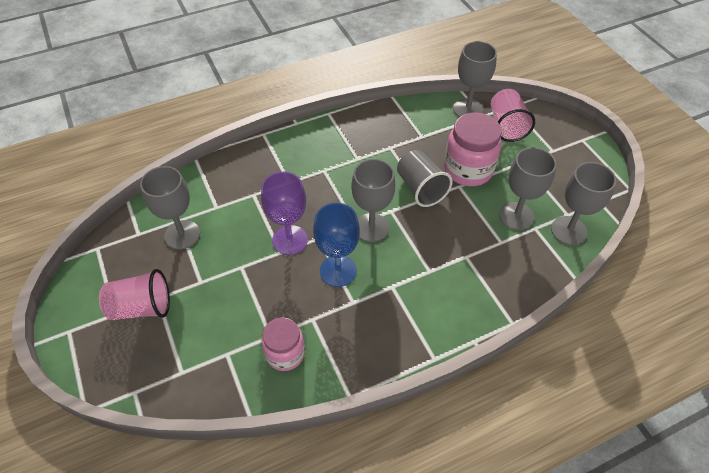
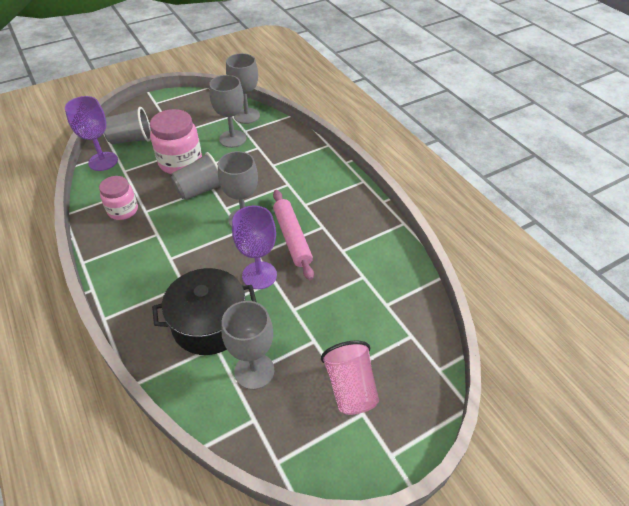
camera: 95 degrees left, 5 degrees down
pink jar [262,318,305,371] -> pink jar moved to [99,176,138,220]
blue goblet [313,203,360,287] -> pink rolling pin [273,190,314,280]
grey goblet [453,41,497,117] -> purple goblet [65,96,118,171]
pink cup [491,89,535,142] -> grey cup [104,107,151,144]
none -> black pot [152,268,256,355]

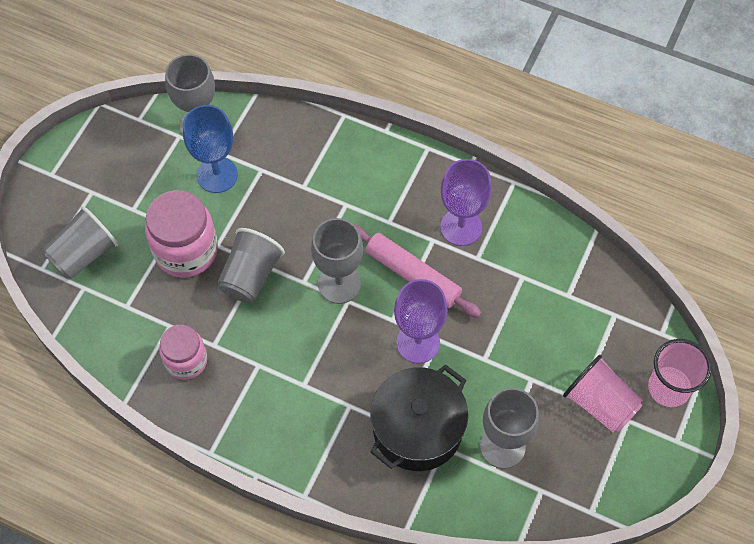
camera: 35 degrees left, 15 degrees up
purple goblet [65,96,118,171] -> purple goblet moved to [440,159,492,246]
grey goblet [209,75,246,148] -> blue goblet [183,105,238,193]
none -> pink cup [648,339,712,407]

